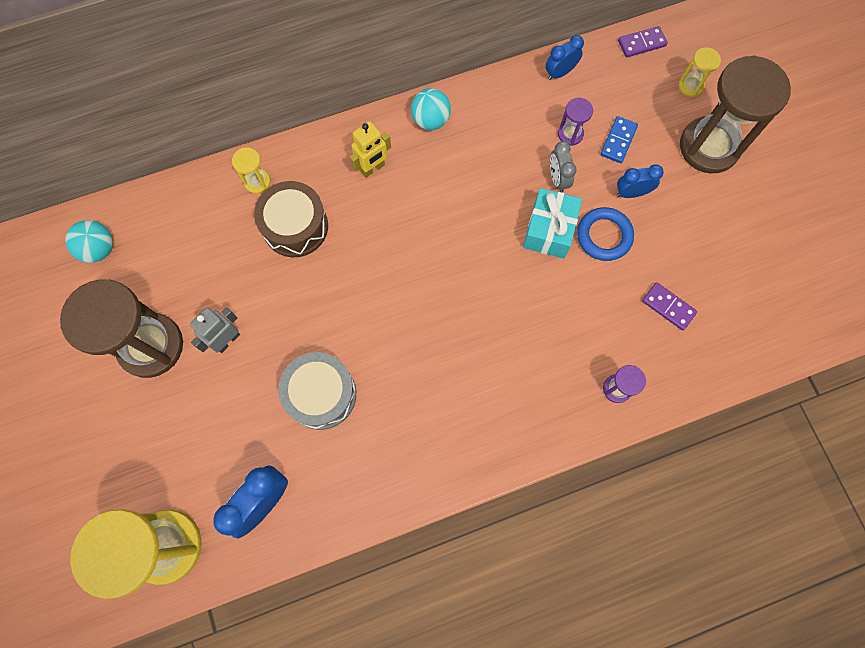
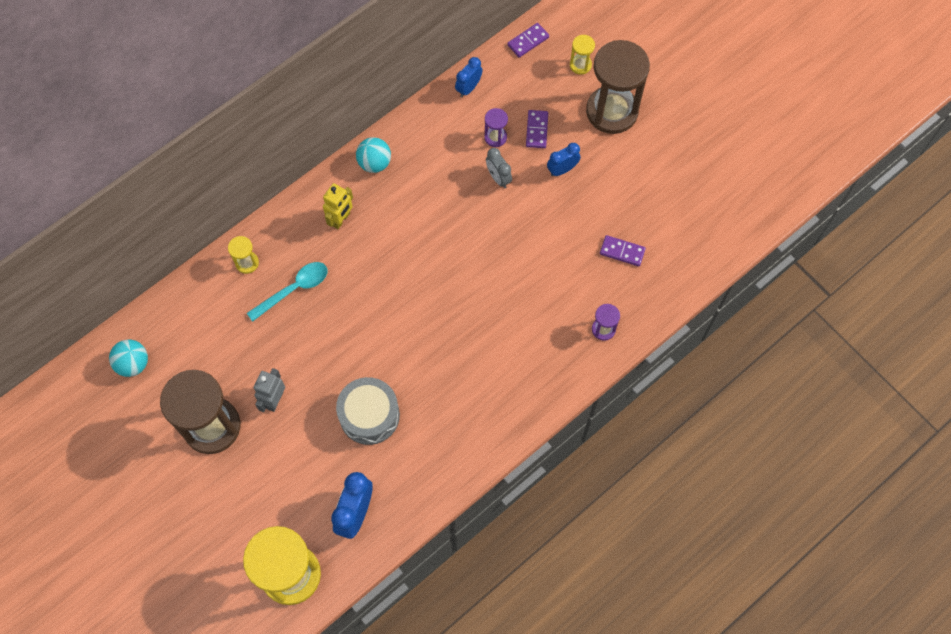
camera: 20 degrees left, 5 degrees down
brown drum [254,181,328,257] -> turquoise spoon [247,262,327,322]
turquoise gift [523,188,582,259] -> none
blue ring [577,207,634,261] -> none
blue domino [600,116,638,163] -> purple domino [526,110,548,148]

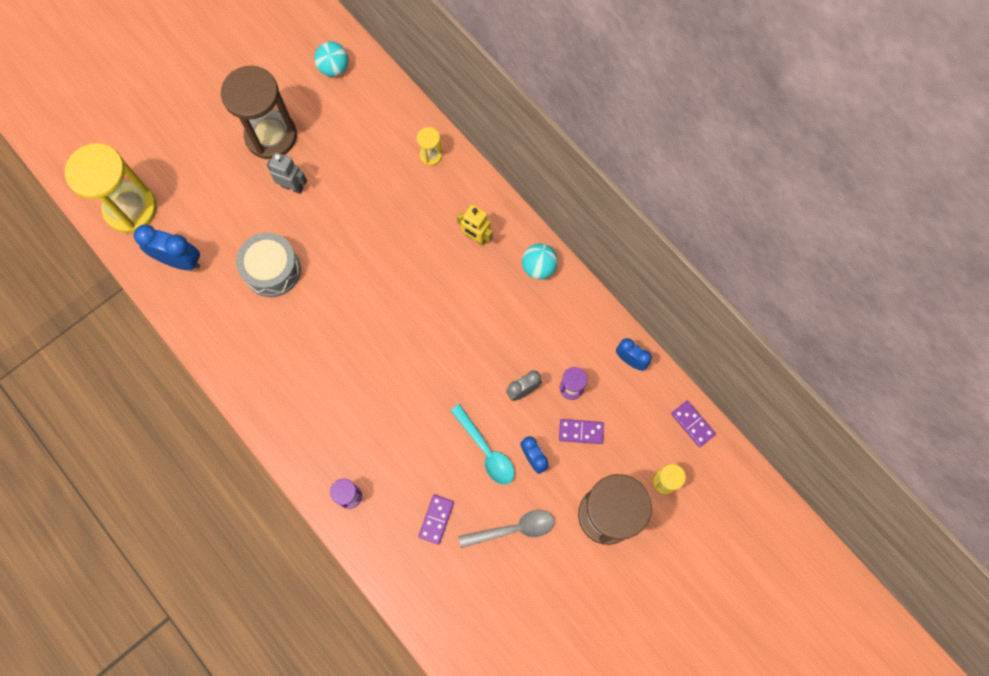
camera: 90 degrees right, 5 degrees up
turquoise spoon [247,262,327,322] -> turquoise spoon moved to [450,404,514,485]
none -> grey spoon [458,510,554,548]

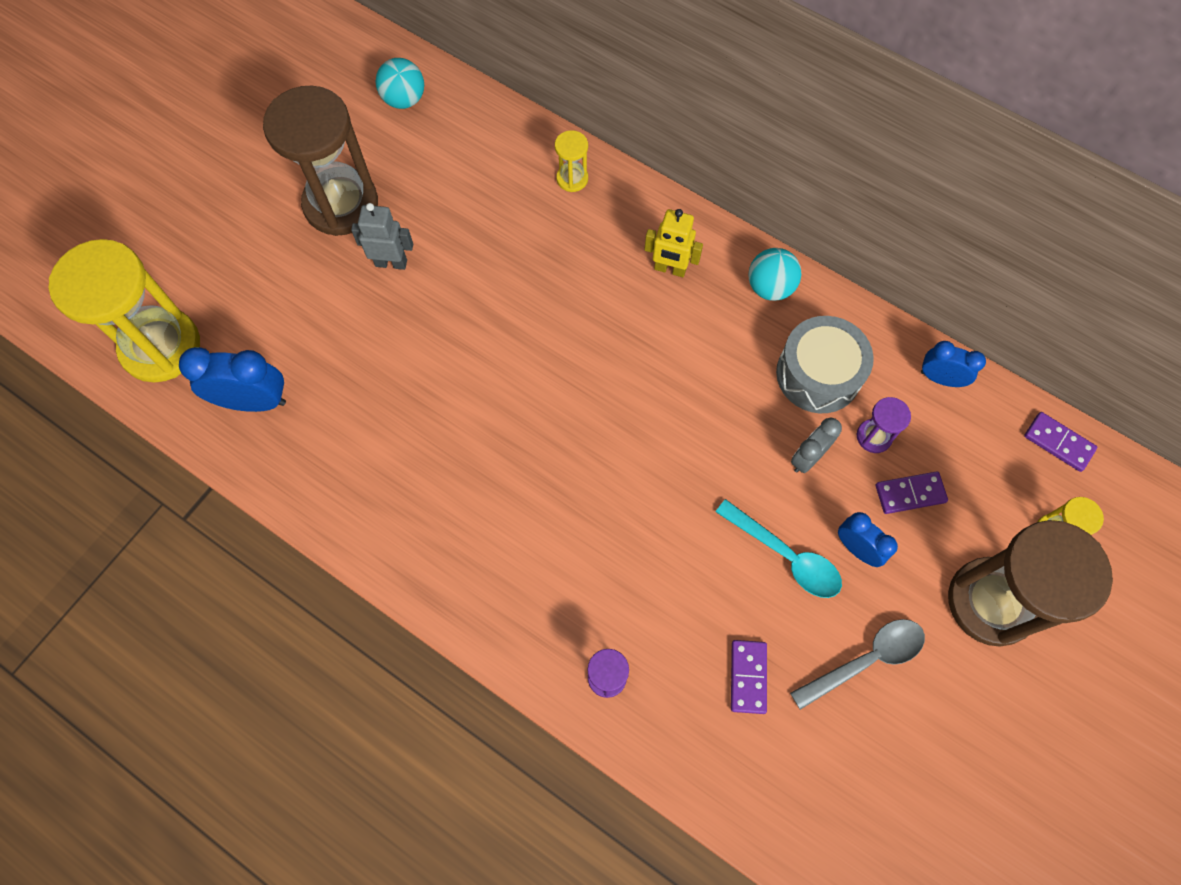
camera: 15 degrees left, 5 degrees down
grey drum [236,232,301,297] -> grey drum moved to [776,316,874,413]

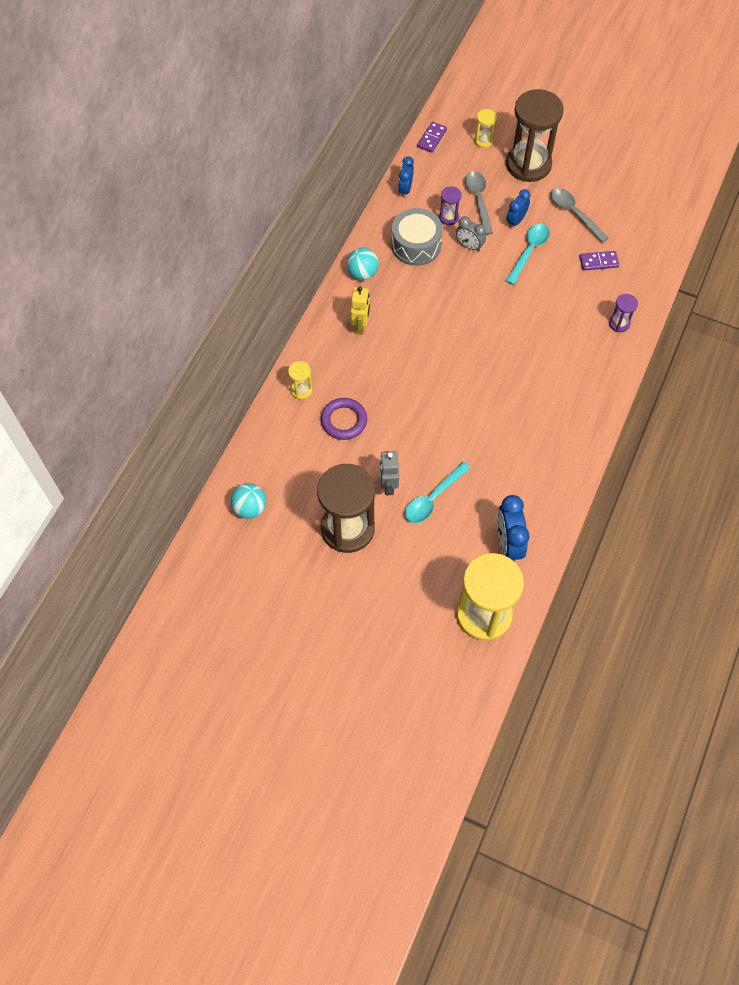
camera: 100 degrees left, 5 degrees down
purple domino [876,471,948,514] -> grey spoon [465,171,493,235]
none -> purple ring [321,398,367,440]
none -> turquoise spoon [405,461,470,523]

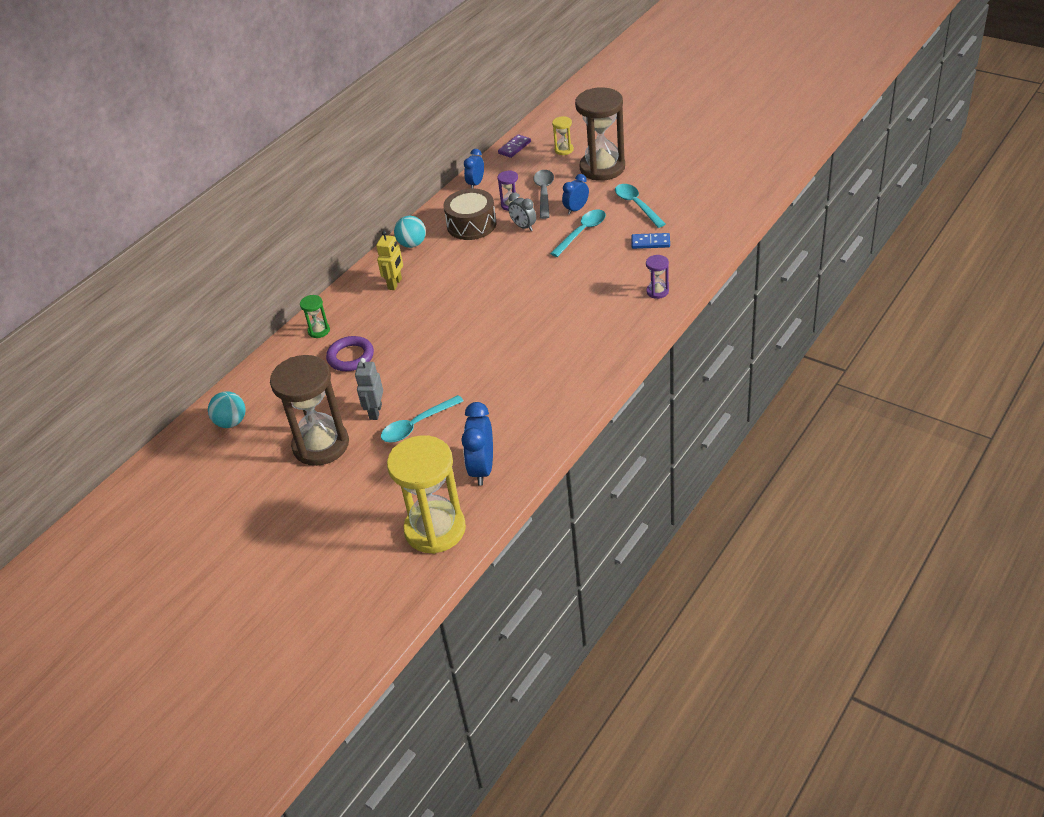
camera: 15 degrees right, 20 degrees down
yellow hourglass [288,361,313,399] -> green hourglass [300,295,330,338]
grey drum [391,208,443,266] -> brown drum [444,189,496,240]
grey spoon [550,188,609,243] -> turquoise spoon [615,184,665,228]
purple domino [579,251,619,271] -> blue domino [632,233,670,249]

